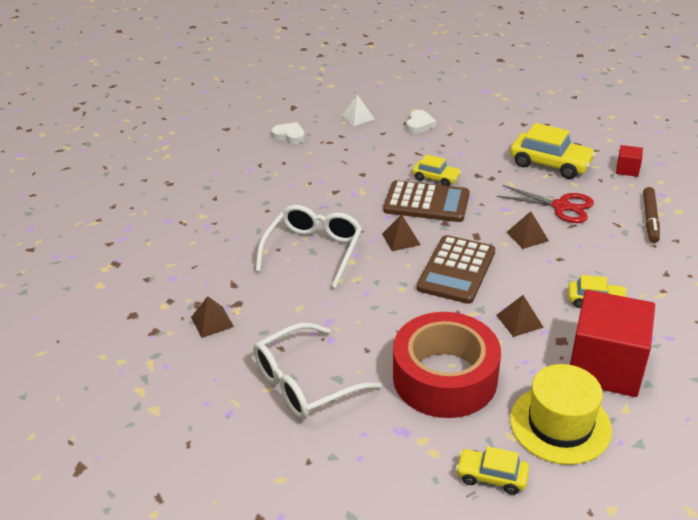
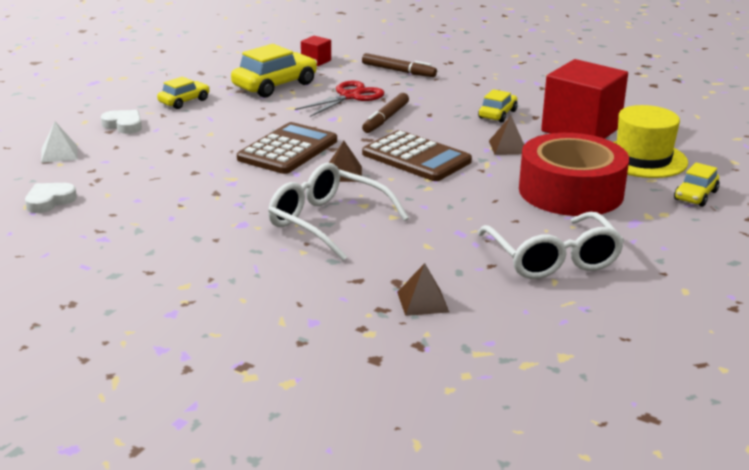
camera: 75 degrees left, 10 degrees down
yellow car [412,155,461,186] -> yellow car moved to [157,77,210,109]
brown pyramid [507,211,549,249] -> brown marker [362,93,409,133]

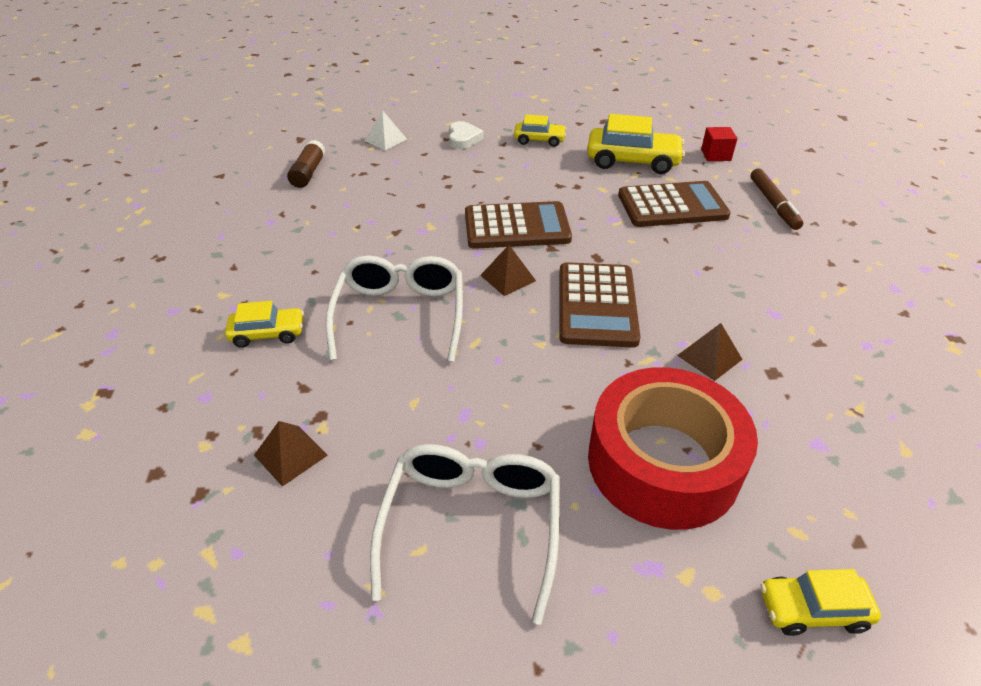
camera: 55 degrees right, 15 degrees up
white heart [25,183,77,213] -> brown glue stick [287,140,326,188]
red scissors [295,81,384,117] -> brown calculator [618,181,731,227]
brown marker [362,93,409,133] -> none
yellow car [478,89,518,123] -> yellow car moved to [225,301,304,348]
white glasses [478,212,624,279] -> white glasses turned 150 degrees clockwise [370,444,560,625]
red cube [541,59,628,139] -> none
yellow hat [614,105,688,178] -> none

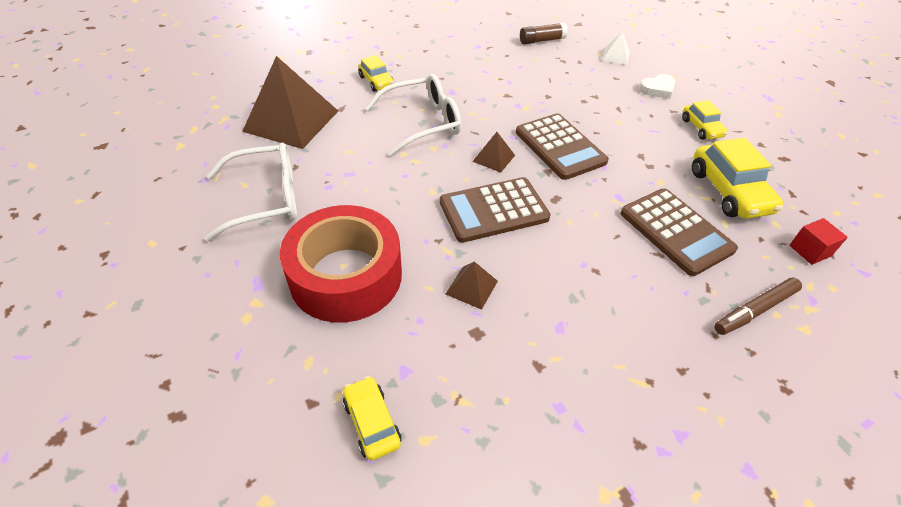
camera: 65 degrees right, 5 degrees up
brown pyramid [254,421,328,487] -> brown pyramid [242,56,338,149], size x2.27
yellow car [760,569,881,636] -> yellow car moved to [343,376,402,461]

